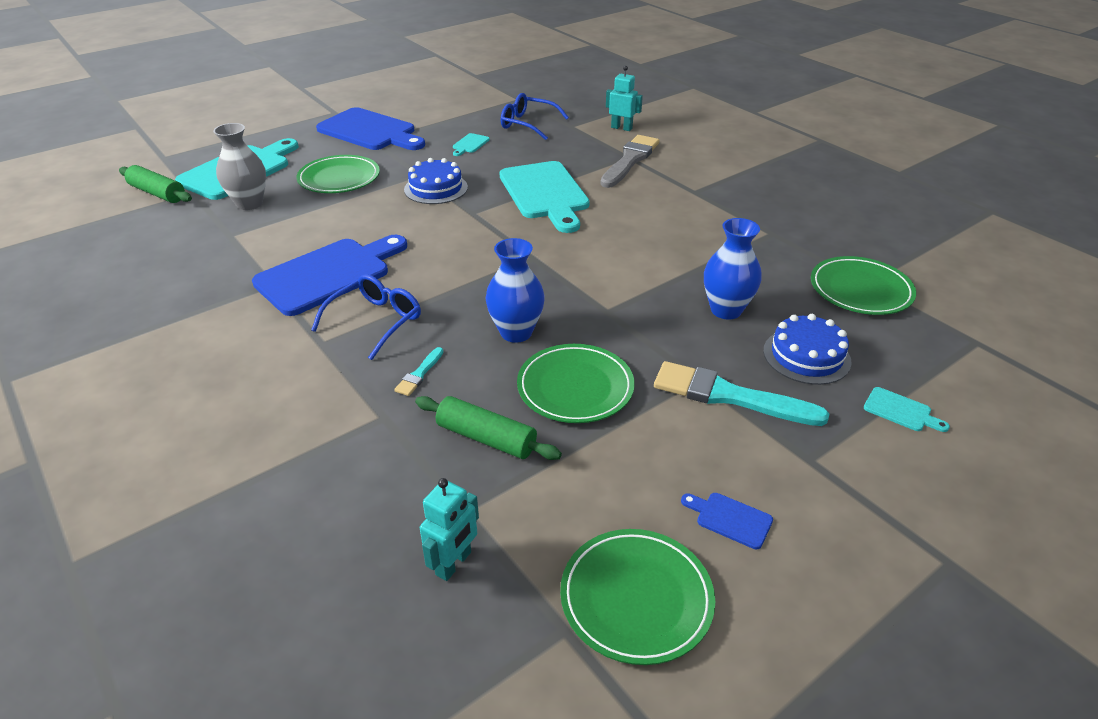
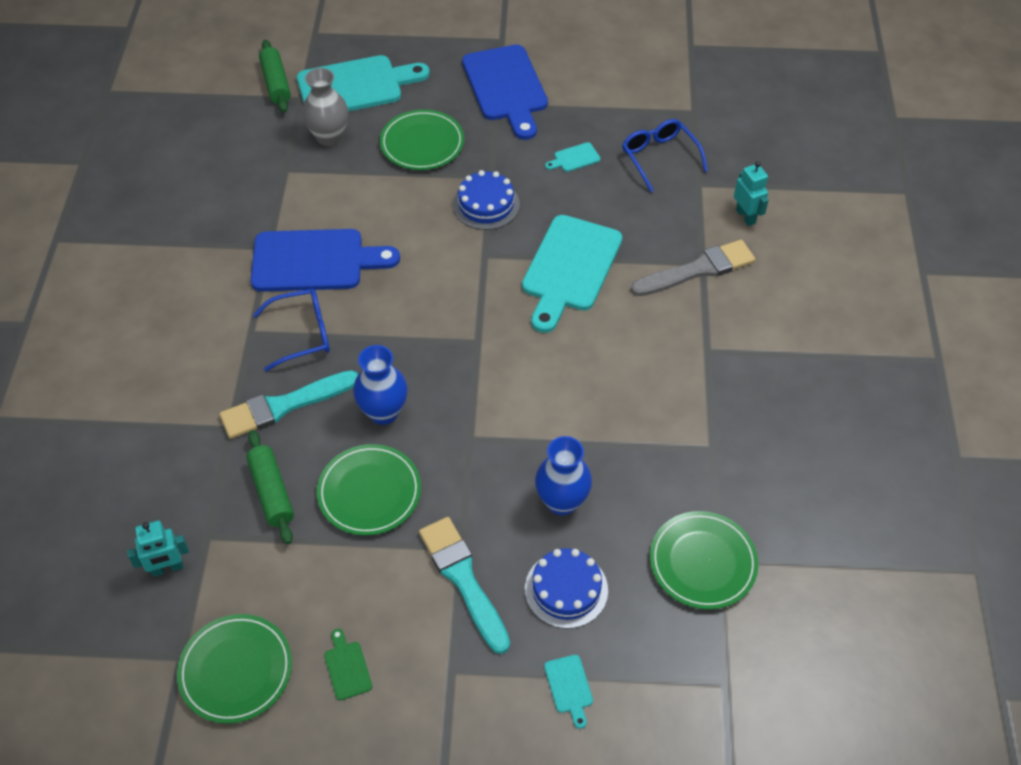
camera: 40 degrees right, 15 degrees up
turquoise brush [394,347,444,396] -> turquoise brush [219,370,358,439], size x2.17
blue cutting board [681,493,773,549] -> green cutting board [324,629,372,700]

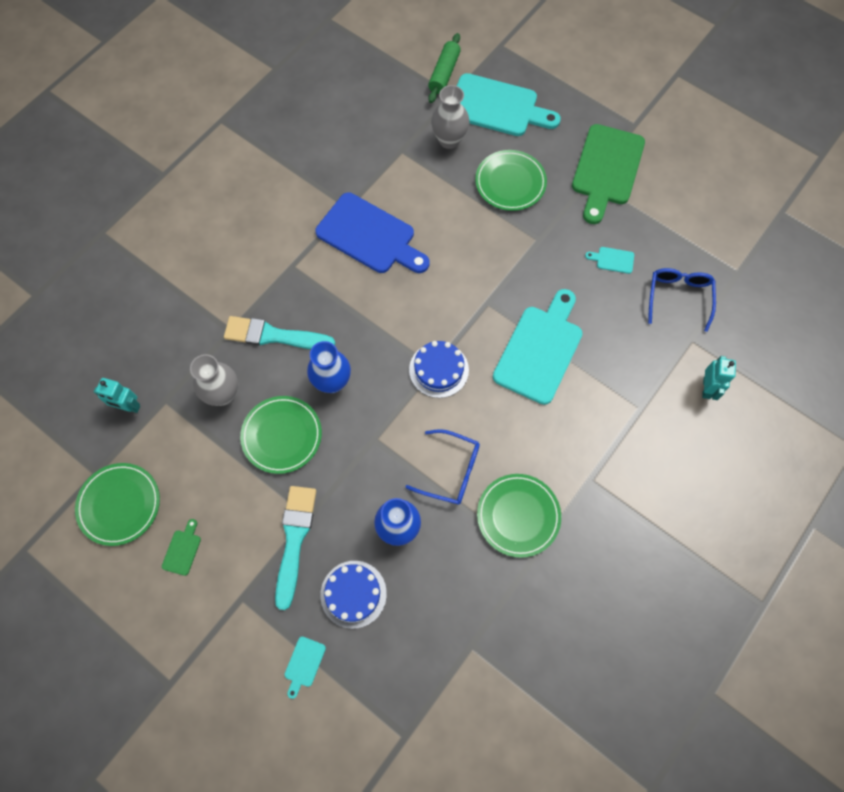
camera: 35 degrees right, 15 degrees up
green rolling pin [246,430,294,544] -> grey vase [190,354,238,406]
blue glasses [253,289,330,371] -> blue glasses moved to [406,429,480,505]
blue cake [453,170,520,230] -> blue cake moved to [409,341,469,398]
blue cutting board [462,45,548,140] -> green cutting board [572,124,645,224]
turquoise cutting board [522,215,622,333] -> turquoise cutting board turned 150 degrees clockwise [493,289,583,405]
grey brush [631,240,755,296] -> none
green plate [650,511,758,610] -> green plate moved to [477,474,561,558]

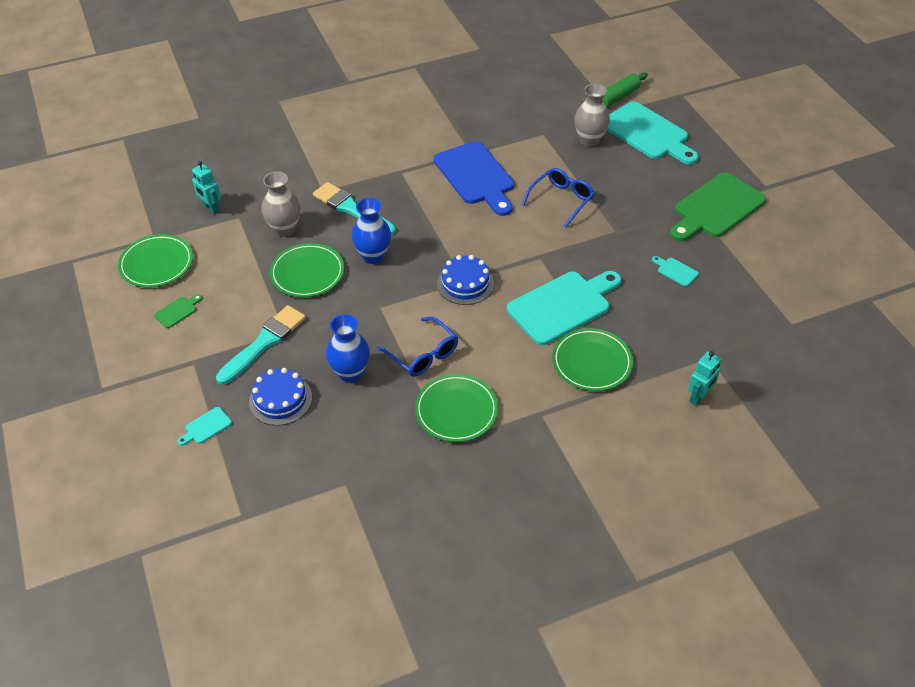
camera: 30 degrees right, 20 degrees down
green plate [475,150,547,211] -> green plate moved to [552,328,633,391]
blue glasses [648,268,716,332] -> blue glasses moved to [522,168,595,227]

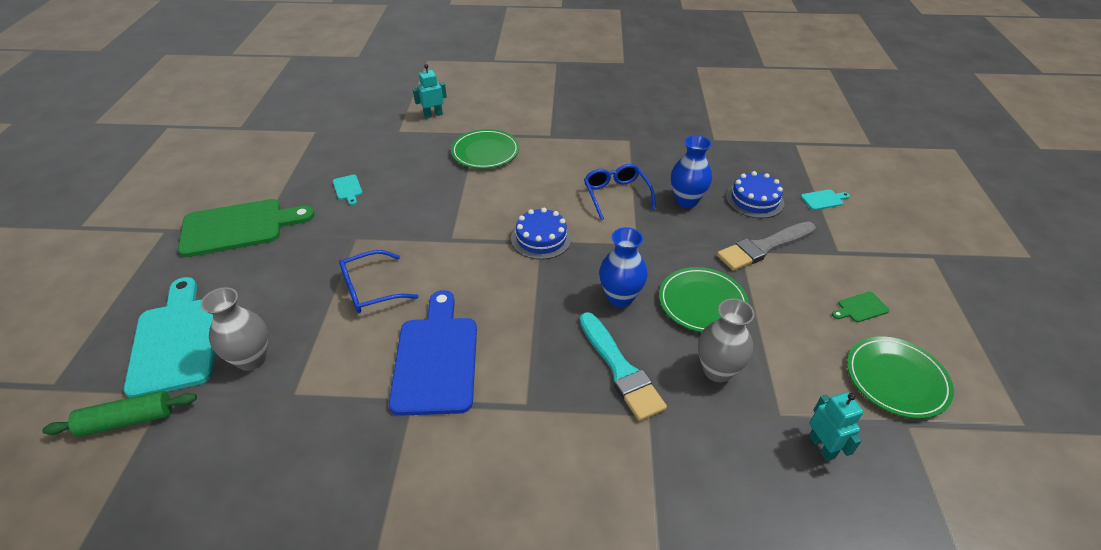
camera: 155 degrees left, 5 degrees down
turquoise brush [216,305,306,385] -> grey brush [717,222,816,271]
green plate [415,374,498,442] -> none
turquoise cutting board [507,271,621,345] -> none

